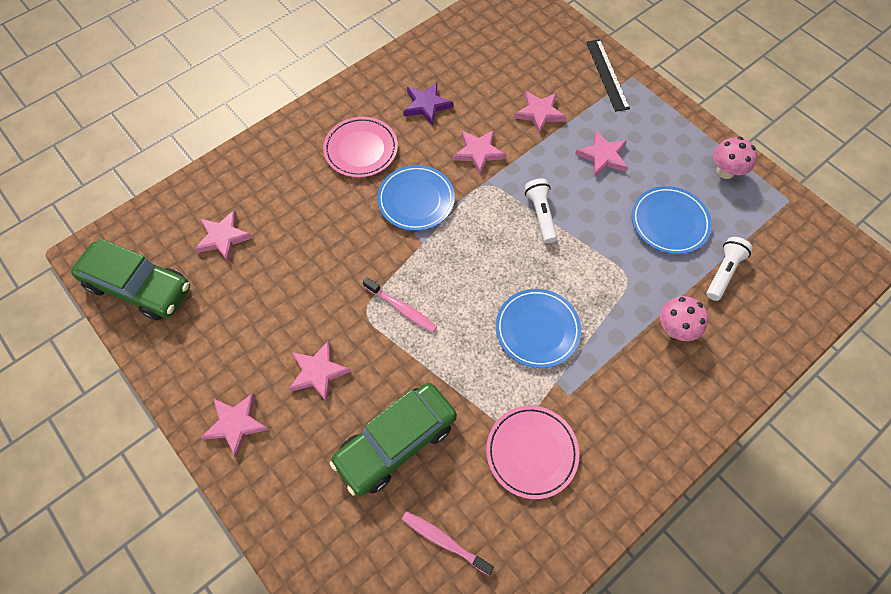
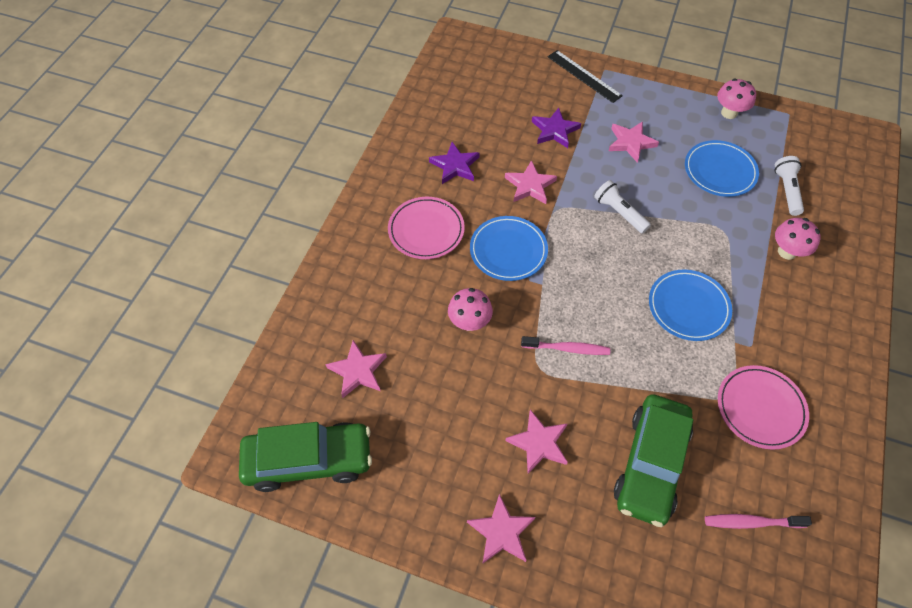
camera: 30 degrees left, 5 degrees down
pink star [514,91,566,134] -> purple star [532,108,581,148]
none -> pink mushroom [448,288,493,331]

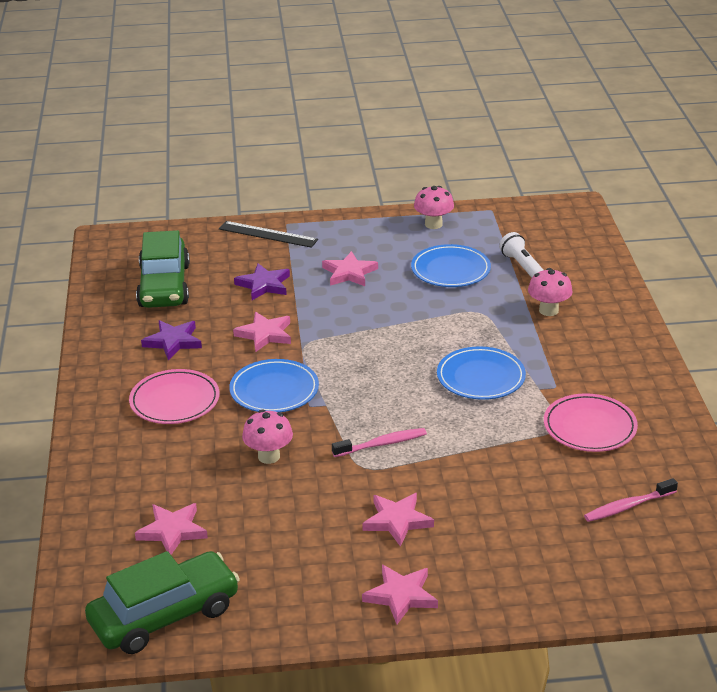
camera: 25 degrees left, 25 degrees down
white flashlight [594,180,651,234] -> none
green car [614,394,693,527] -> green car moved to [136,230,190,308]

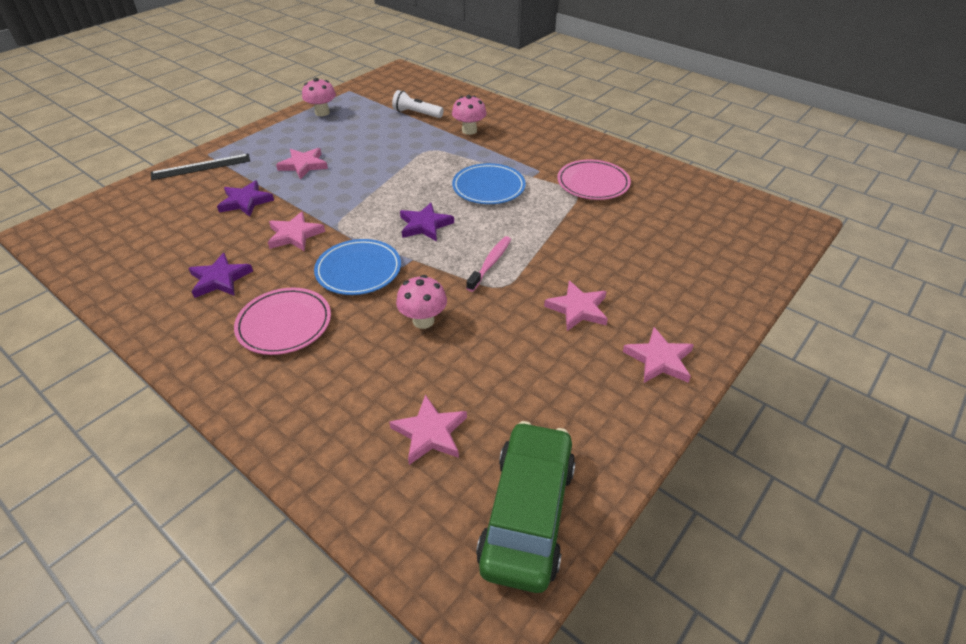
camera: 45 degrees left, 10 degrees up
green car [136,230,190,308] -> none
blue plate [411,244,491,287] -> none
pink toothbrush [584,478,678,522] -> none
none -> purple star [400,203,454,242]

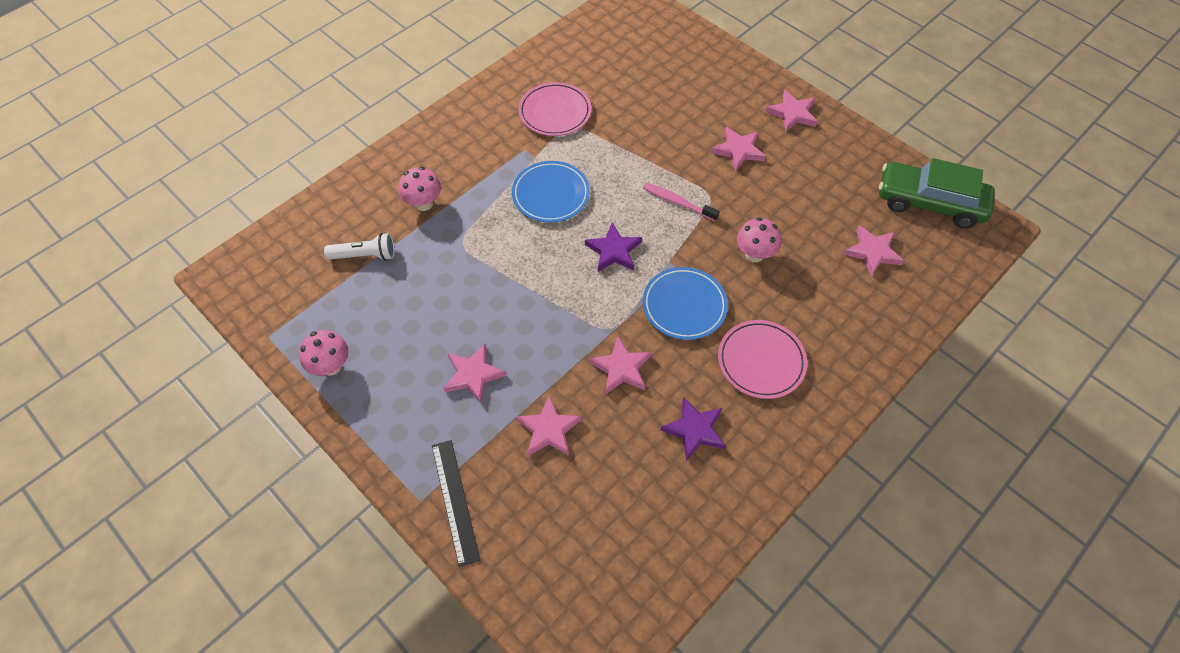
camera: 85 degrees left, 15 degrees up
purple star [217,180,274,217] -> pink star [516,395,582,456]
white flashlight [392,90,444,118] -> white flashlight turned 120 degrees counterclockwise [324,233,395,261]

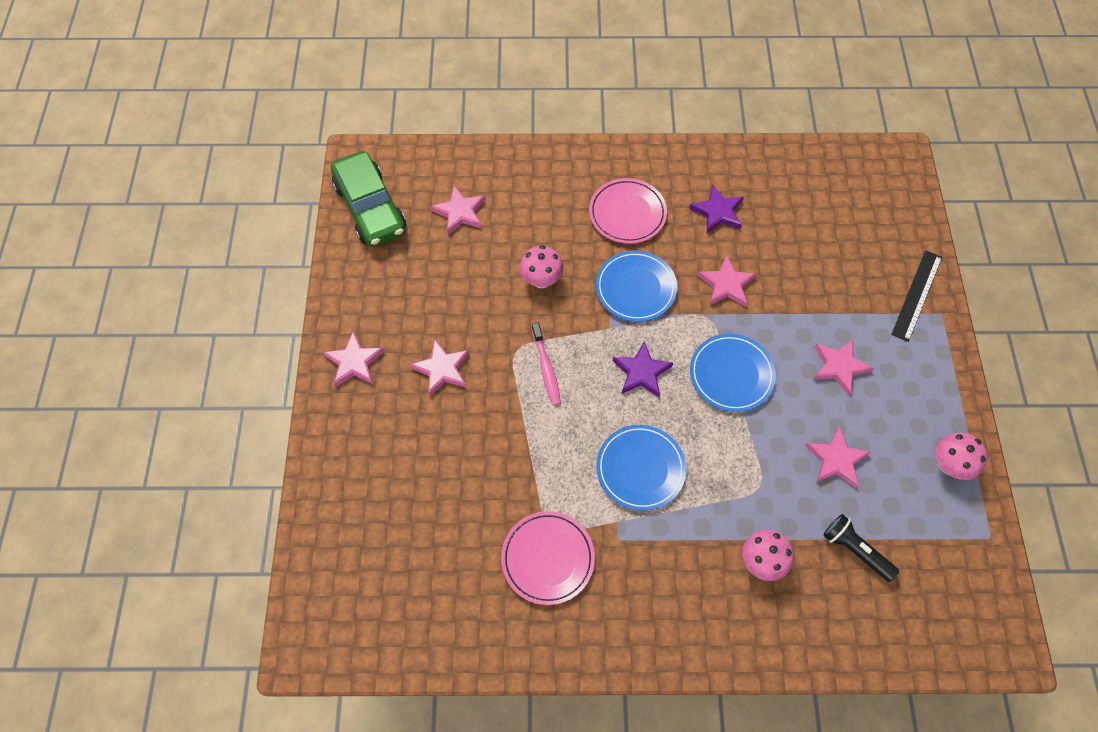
camera: 135 degrees left, 5 degrees up
white flashlight [324,233,395,261] -> black flashlight [824,514,899,582]
pink star [516,395,582,456] -> pink star moved to [806,426,871,488]
none -> blue plate [690,334,776,412]

